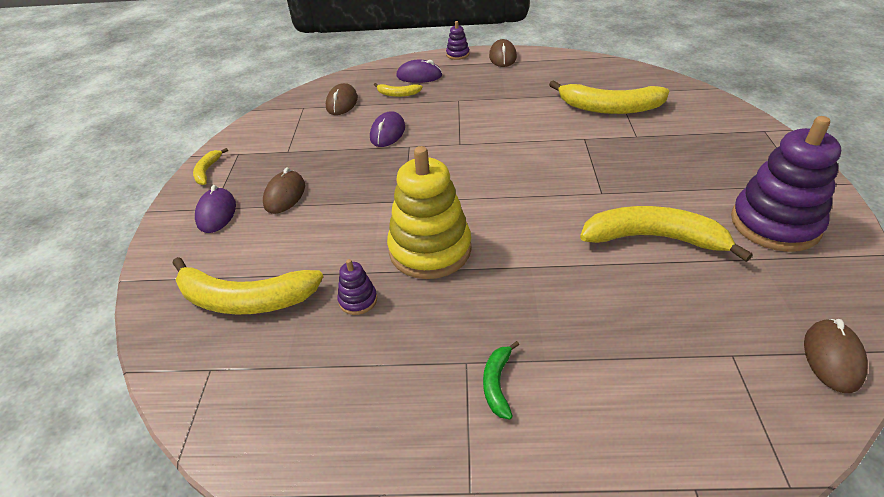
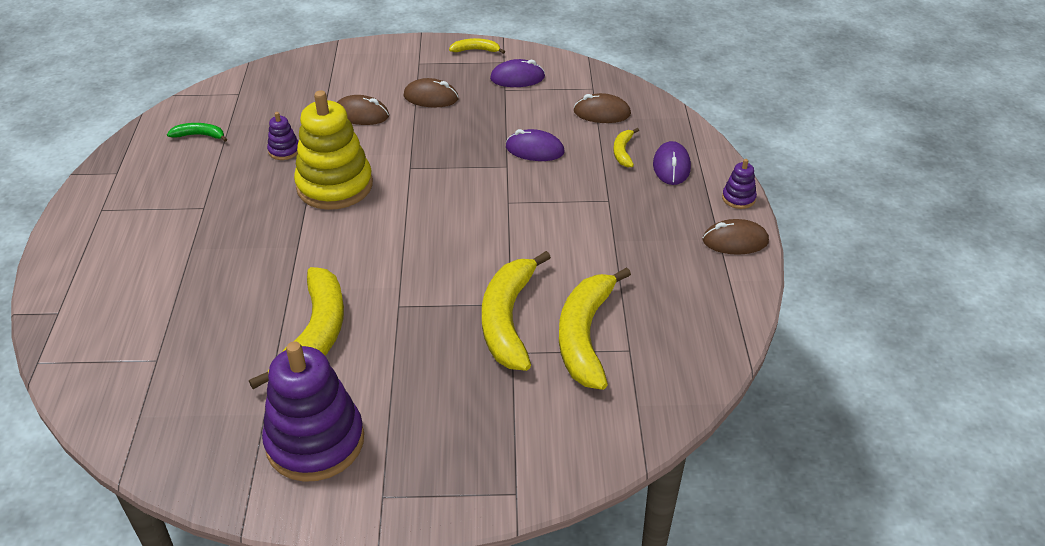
camera: 85 degrees right, 0 degrees up
yellow banana [173,257,323,315] -> yellow banana moved to [482,251,551,371]
purple mouse [195,185,236,233] -> purple mouse moved to [490,59,545,87]
green banana [483,341,519,420] -> green banana moved to [167,123,227,142]
brown mouse [804,319,868,393] -> brown mouse moved to [337,95,389,125]

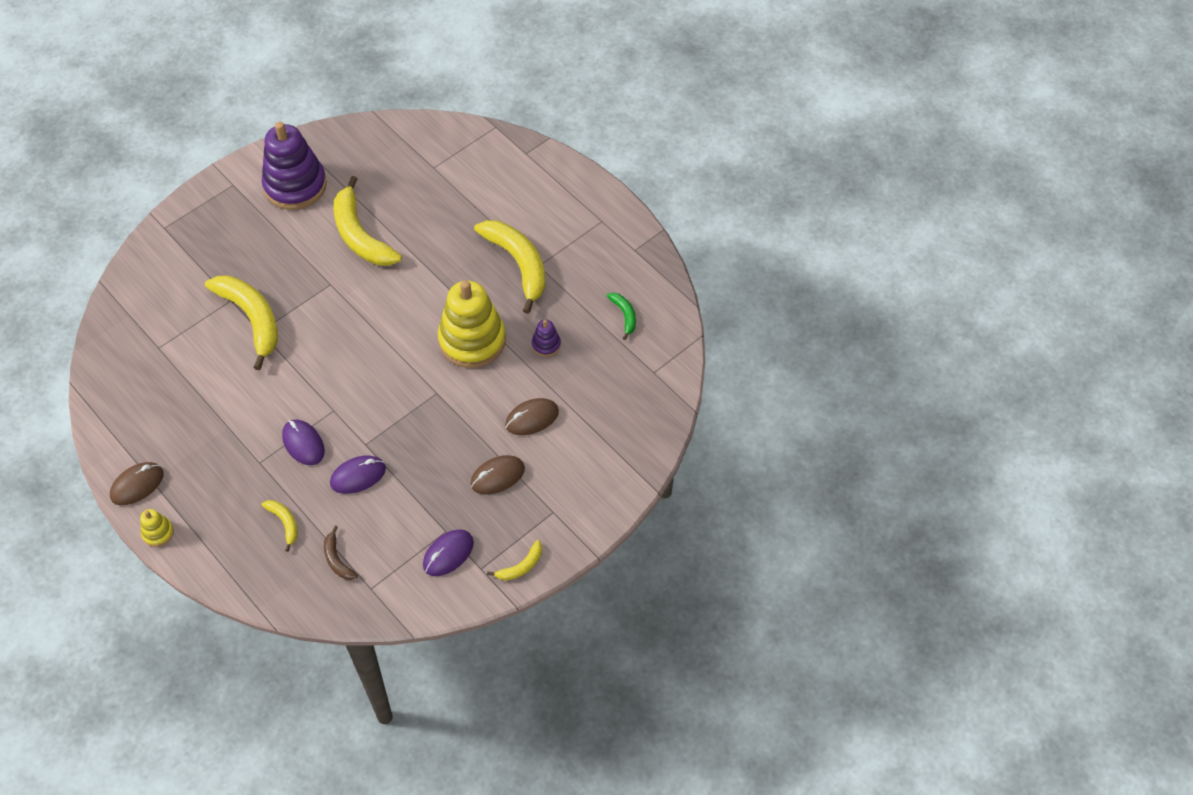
camera: 140 degrees right, 15 degrees up
green banana [167,123,227,142] -> green banana turned 75 degrees counterclockwise [607,293,636,340]
yellow banana [559,267,631,390] -> yellow banana moved to [474,220,545,314]
brown mouse [573,93,631,123] -> brown banana [324,525,358,580]
purple mouse [653,141,691,185] -> purple mouse moved to [282,420,325,465]
purple stacking toy [722,159,757,209] -> yellow stacking toy [140,509,174,547]

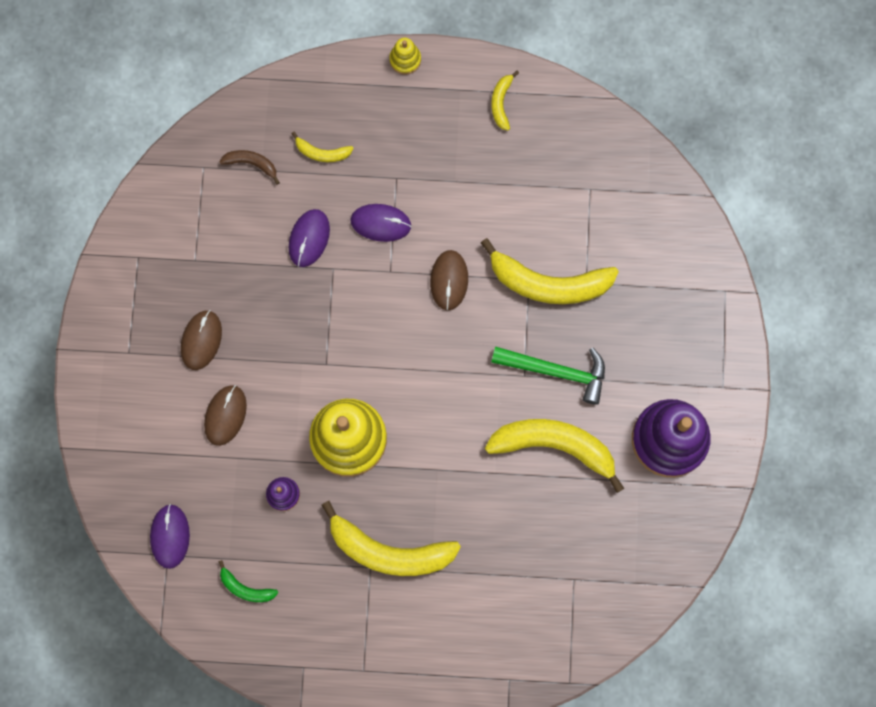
camera: 135 degrees right, 20 degrees up
brown mouse [110,462,164,505] -> brown mouse moved to [430,250,468,310]
purple mouse [423,529,474,576] -> purple mouse moved to [150,504,190,569]
yellow banana [487,540,542,581] -> yellow banana moved to [491,71,519,131]
none -> green hammer [491,346,605,405]

